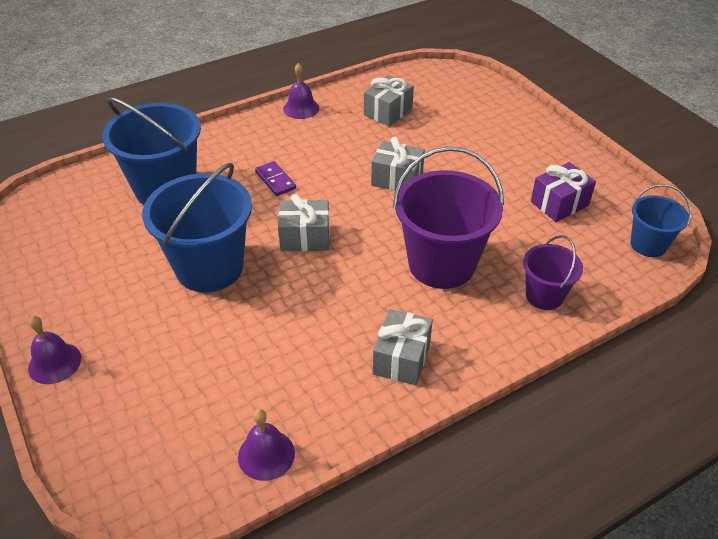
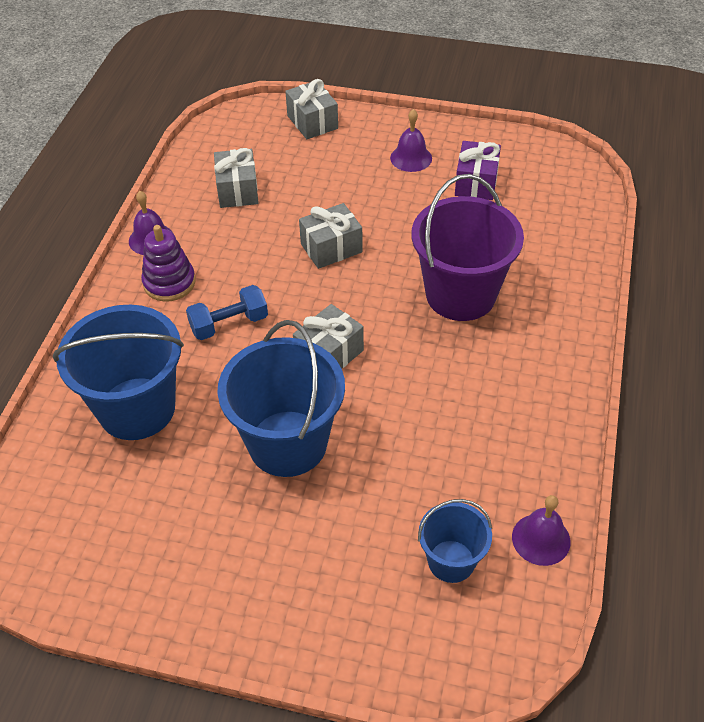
camera: 45 degrees left, 5 degrees up
purple bell [28,316,81,384] -> purple bell moved to [390,109,432,172]
purple domino [255,161,296,196] -> blue dumbbell [186,285,268,340]
grey gift [372,309,433,385] -> grey gift moved to [285,79,338,139]
purple bucket [523,235,583,310] -> none
blue bucket [630,184,691,257] -> blue bucket moved to [418,499,492,583]
none -> purple stacking toy [141,225,196,302]

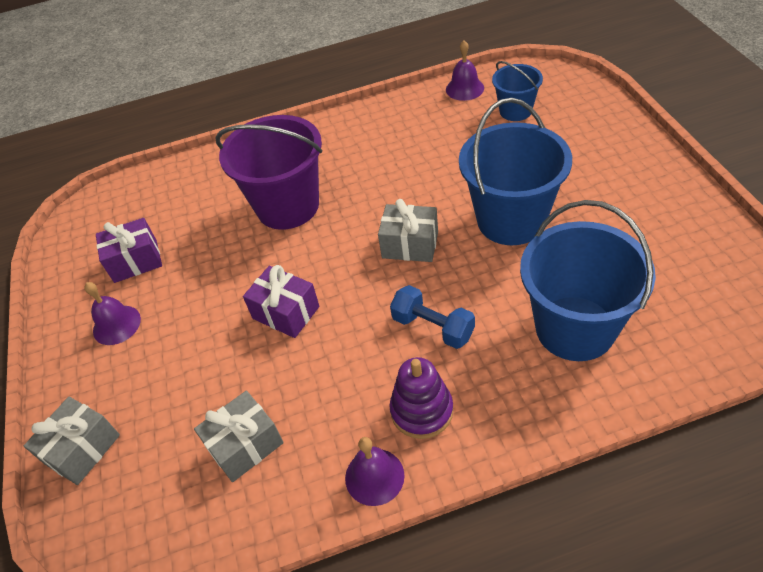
camera: 115 degrees left, 0 degrees up
grey gift [299,203,362,269] -> purple gift [243,265,319,338]

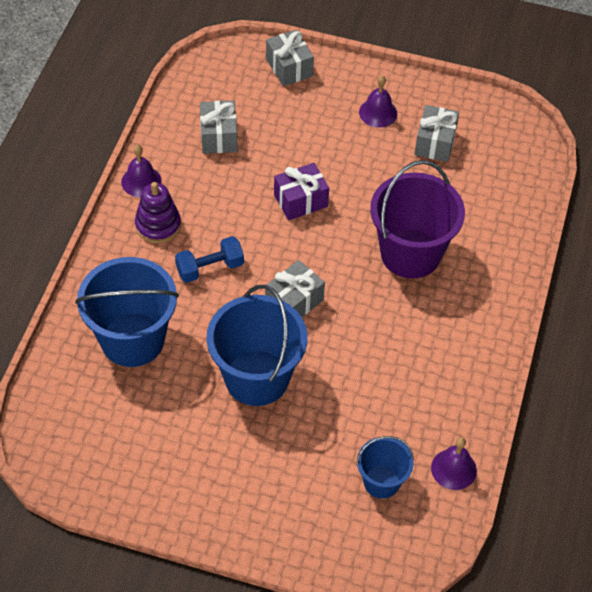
camera: 115 degrees right, 5 degrees up
purple gift [96,218,162,283] -> grey gift [414,105,459,162]

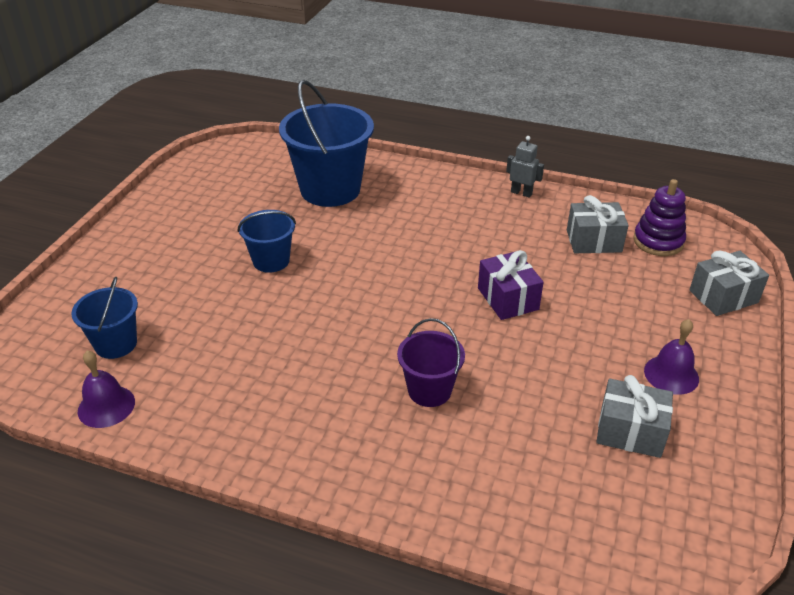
camera: 95 degrees right, 15 degrees down
purple bell [121,145,162,197] -> grey robot [506,136,544,198]
purple stacking toy [135,182,181,243] -> purple stacking toy moved to [633,179,686,256]
blue dumbbell [175,236,244,283] -> none
blue bucket [206,285,308,406] -> blue bucket [237,210,296,273], size x0.54
grey gift [265,260,325,317] -> none
purple bucket [370,160,465,279] -> purple bucket [397,318,465,407], size x0.54

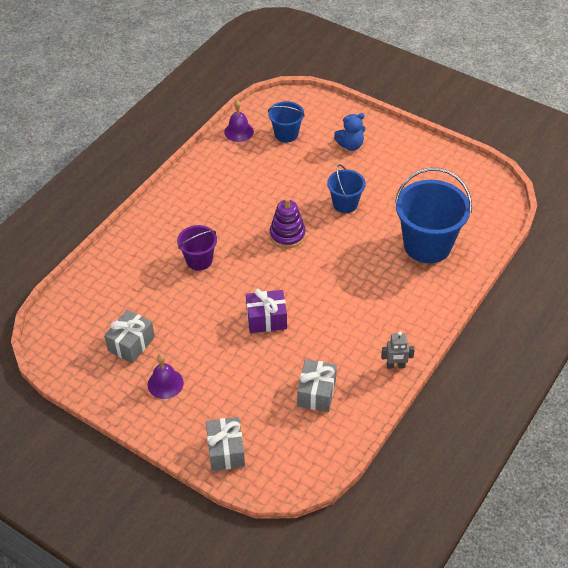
camera: 105 degrees right, 10 degrees up
grey robot [506,136,544,198] -> grey robot turned 45 degrees clockwise [381,332,415,369]
purple stacking toy [633,179,686,256] -> purple stacking toy moved to [270,198,306,248]
none -> blue teddy bear [334,113,366,151]

